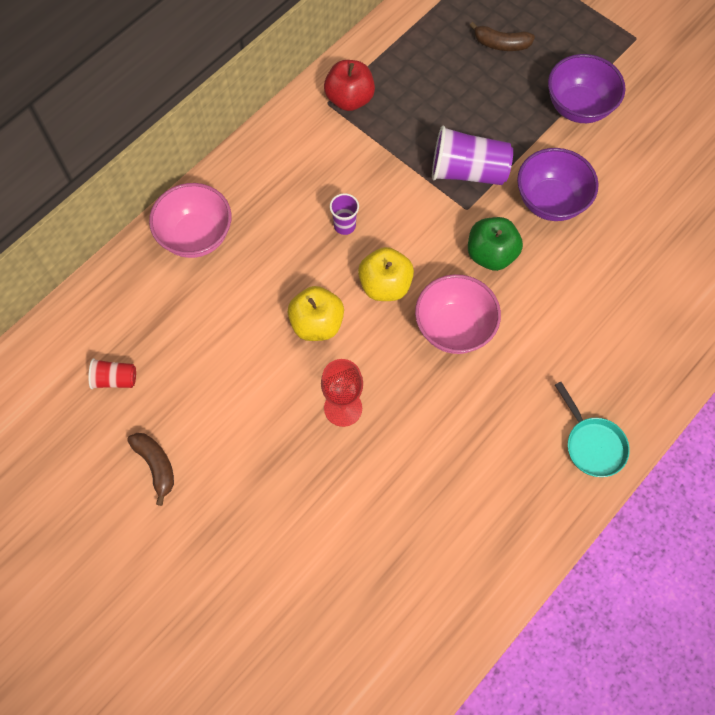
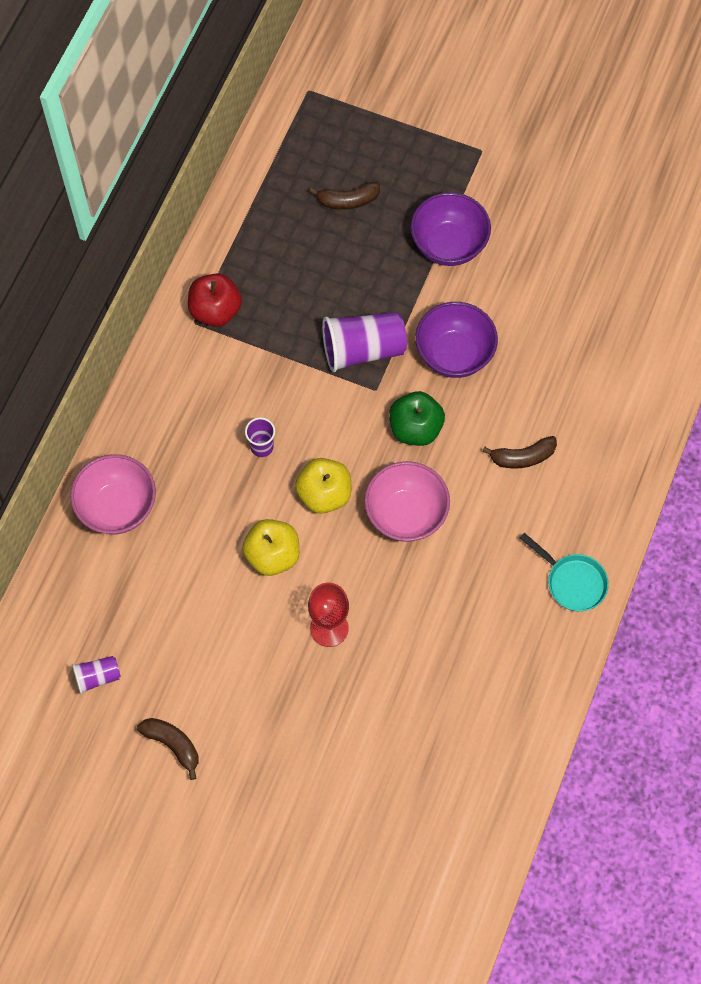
camera: 20 degrees left, 0 degrees up
red cup [88,358,136,389] -> purple cup [72,656,121,694]
none -> brown banana [482,436,557,469]

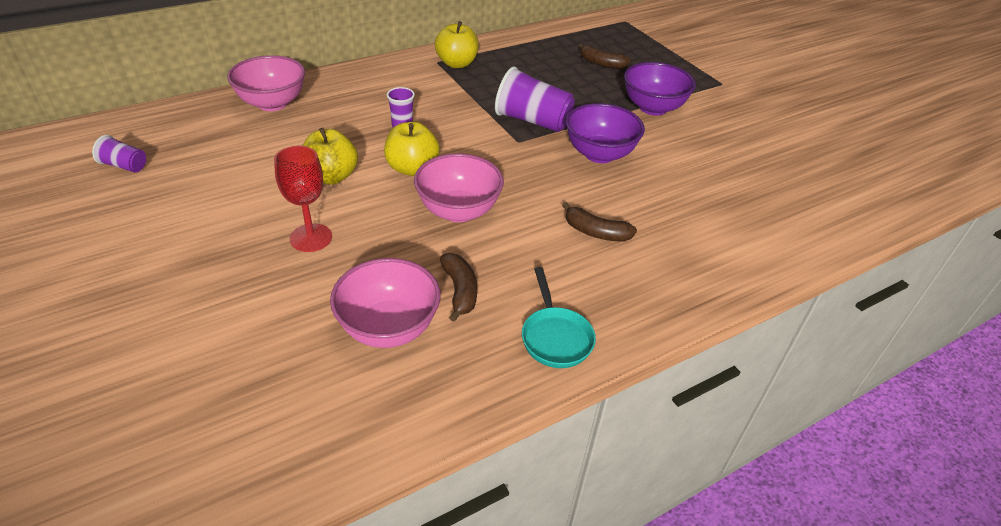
camera: 35 degrees right, 25 degrees down
brown banana [137,718,198,780] -> brown banana moved to [440,253,477,322]
red apple [188,273,242,327] -> yellow apple [435,21,479,68]
green apple [389,391,445,446] -> none
none -> pink bowl [330,258,441,348]

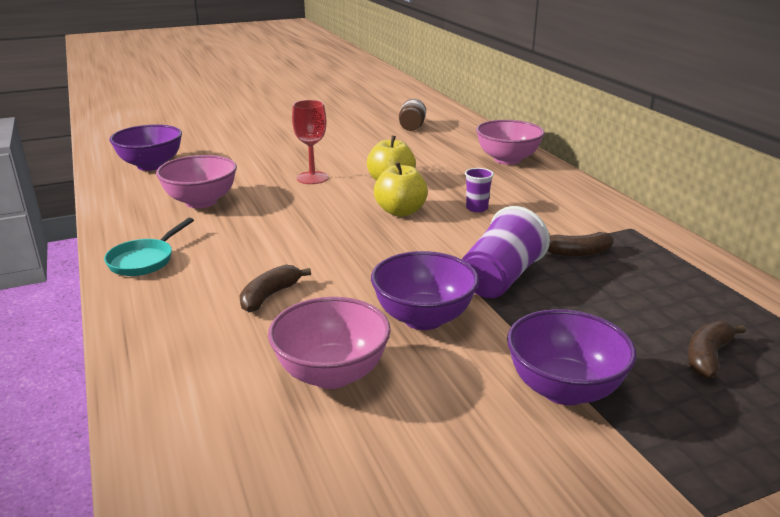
camera: 100 degrees right, 15 degrees down
purple cup [92,135,146,173] -> brown jar [399,99,426,131]
pink bowl [414,153,504,222] -> pink bowl moved to [268,297,391,389]
yellow apple [435,21,479,68] -> none
brown banana [440,253,477,322] -> brown banana moved to [547,232,614,257]
turquoise pan [522,267,596,368] -> turquoise pan turned 60 degrees counterclockwise [104,218,194,276]
none -> purple bowl [109,124,182,171]

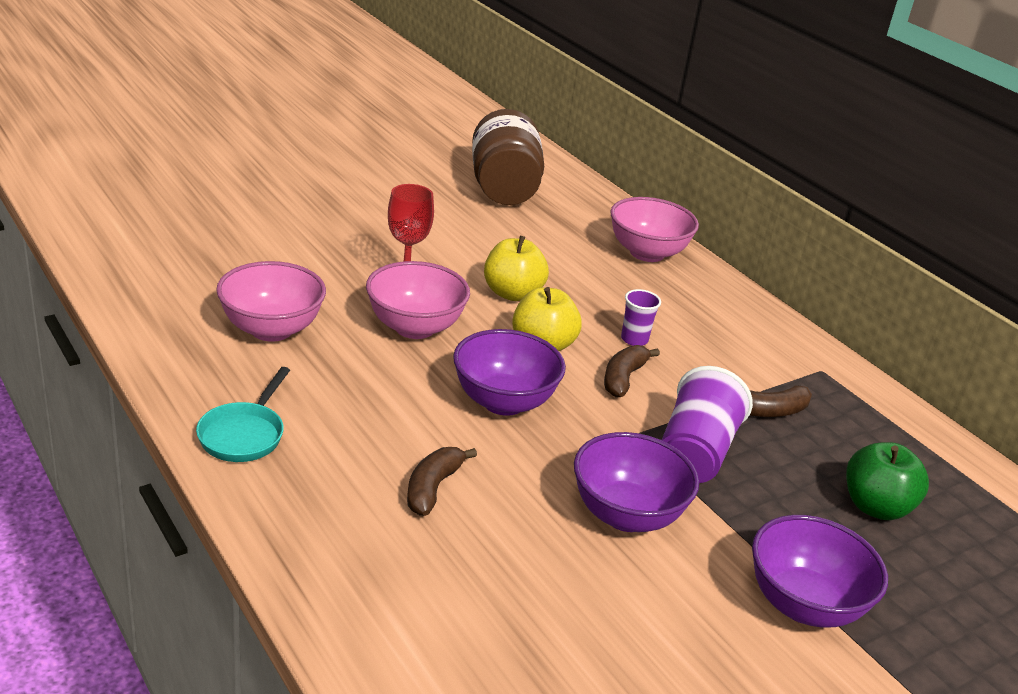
camera: 15 degrees left, 5 degrees up
purple bowl [109,124,182,171] -> purple bowl moved to [453,329,566,416]
pink bowl [268,297,391,389] -> pink bowl moved to [366,261,470,339]
brown jar [399,99,426,131] -> brown jar [472,109,544,205], size x1.96
brown banana [687,321,746,378] -> brown banana moved to [604,345,660,398]
none -> green apple [846,442,929,520]

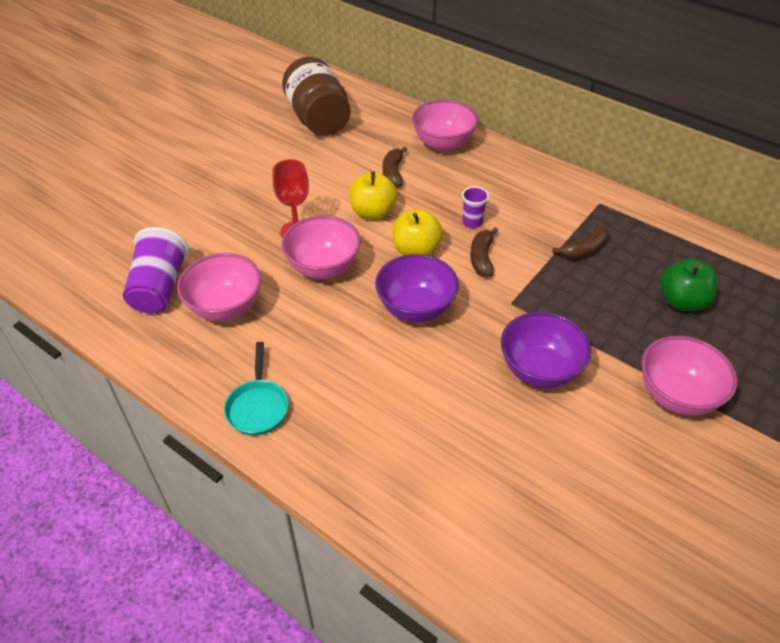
camera: 15 degrees left, 15 degrees up
brown banana [407,447,477,516] -> brown banana moved to [383,147,407,188]
purple cup [662,366,753,483] -> purple cup moved to [123,227,189,313]
purple bowl [752,515,888,627] -> pink bowl [641,336,737,416]

